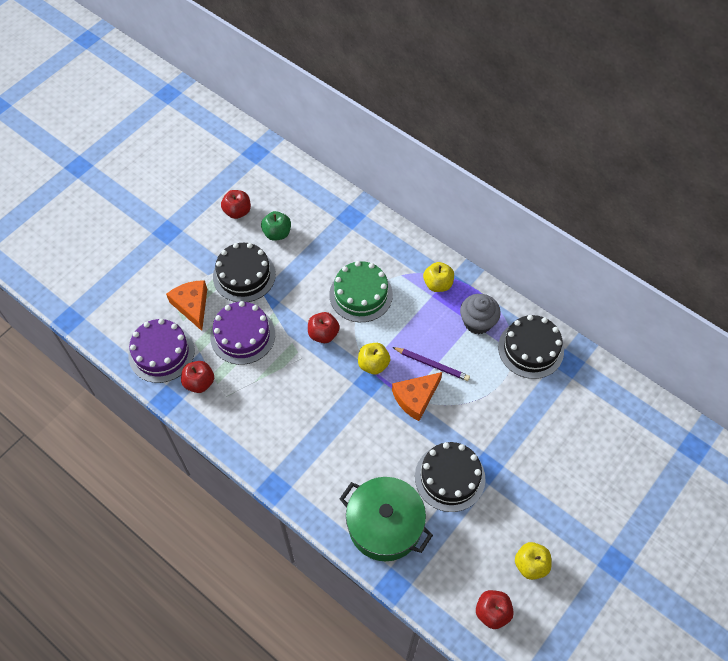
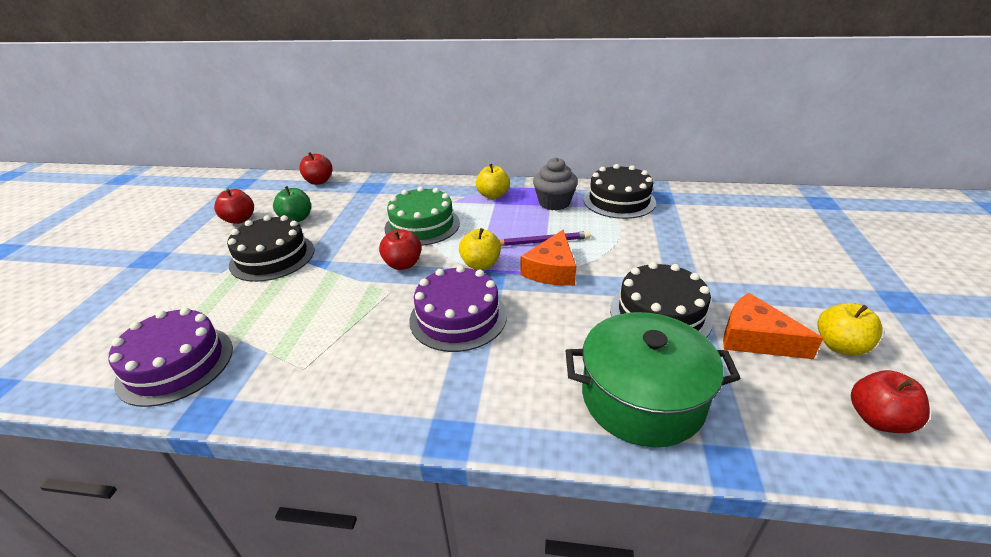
camera: 30 degrees left, 25 degrees down
orange cheese [166,280,207,331] -> orange cheese moved to [723,293,824,359]
red apple [181,361,214,393] -> red apple moved to [299,152,332,185]
purple cake [210,301,275,365] -> purple cake moved to [409,265,507,352]

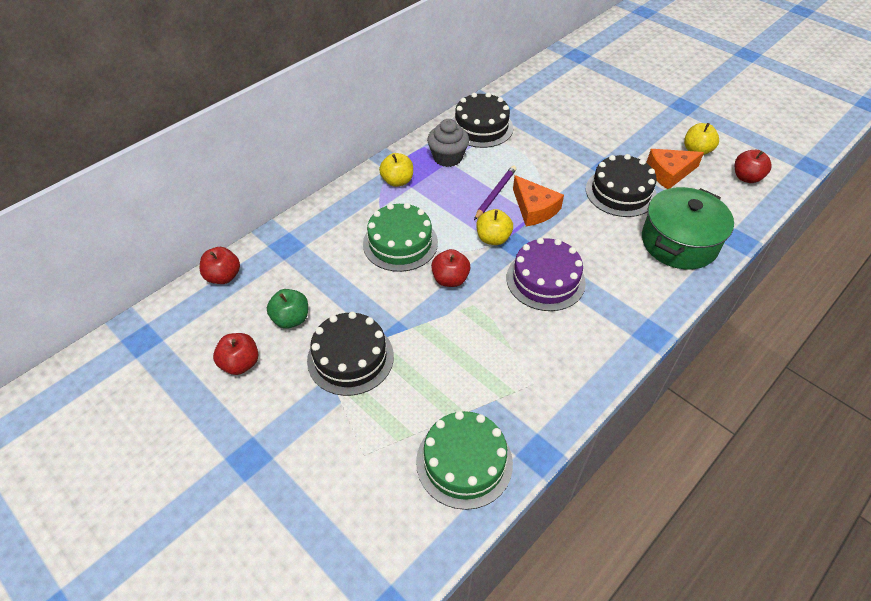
camera: 55 degrees left, 15 degrees up
purple cake [109,307,233,407] -> green cake [416,411,513,510]

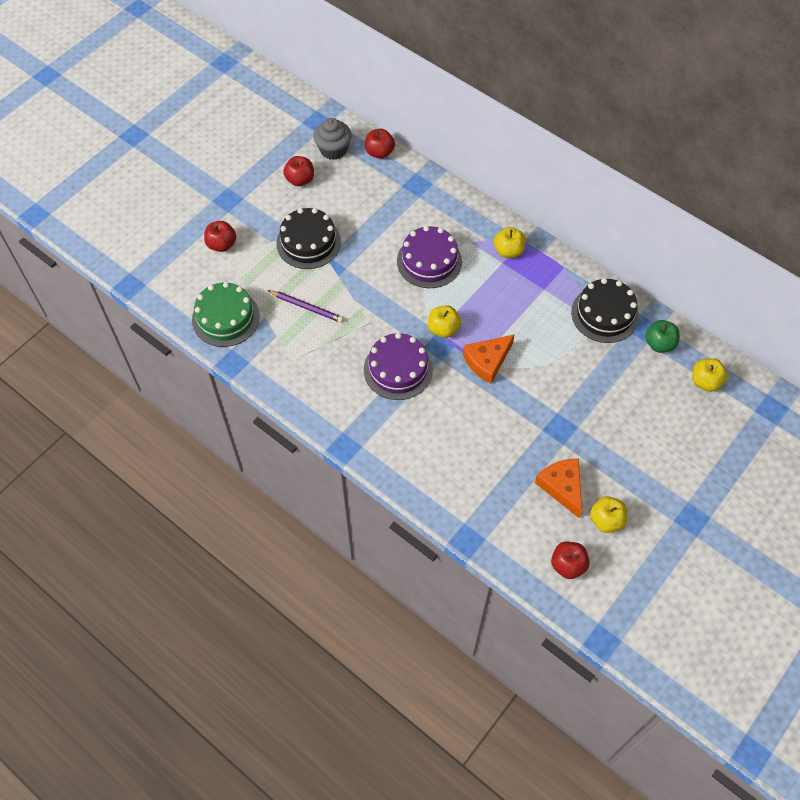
camera: 85 degrees right, 10 degrees up
green apple [267,289,308,329] -> green apple moved to [645,320,680,353]
green cake [363,203,438,272] -> purple cake [397,226,462,288]
grey cupcake [427,119,469,167] -> grey cupcake moved to [313,118,352,160]
red apple [431,249,471,287] -> red apple moved to [204,221,236,252]
purple pencil [474,166,517,220] -> purple pencil moved to [267,290,344,323]
black cake [586,154,657,217] -> none
green pot [642,187,734,269] -> none
none -> yellow apple [692,358,728,392]

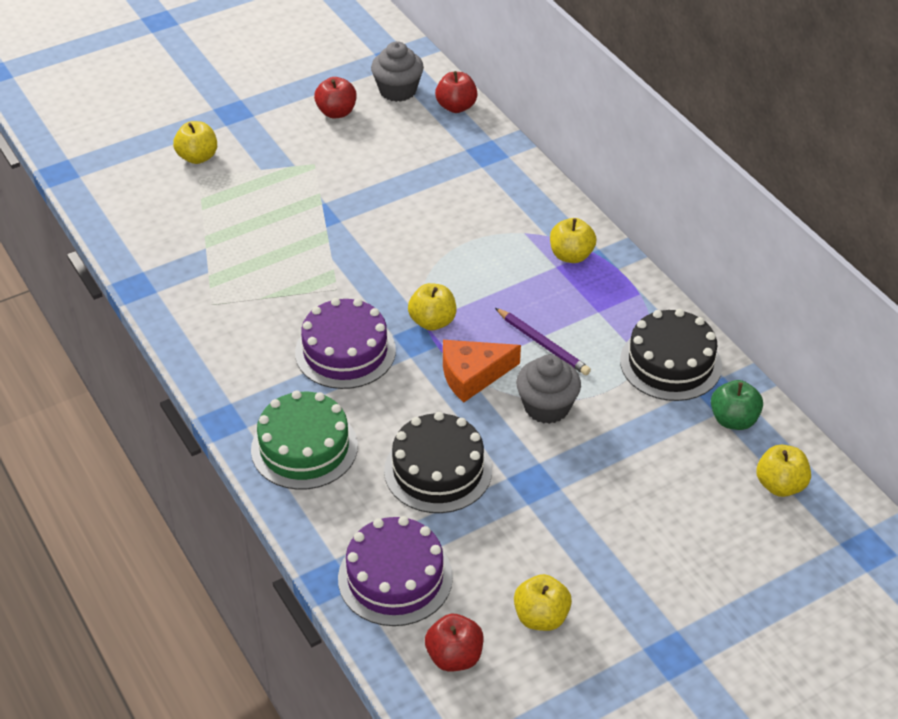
camera: 20 degrees right, 15 degrees down
green cake [192,282,260,347] -> green cake moved to [251,390,358,490]
red apple [204,221,236,252] -> yellow apple [173,121,217,164]
purple pencil [267,290,344,323] -> purple pencil moved to [495,308,591,375]
black cake [276,208,341,269] -> black cake moved to [384,412,492,513]
purple cake [397,226,462,288] -> purple cake moved to [338,516,453,626]
orange cheese [535,458,582,518] -> none
none -> grey cupcake [516,355,581,424]

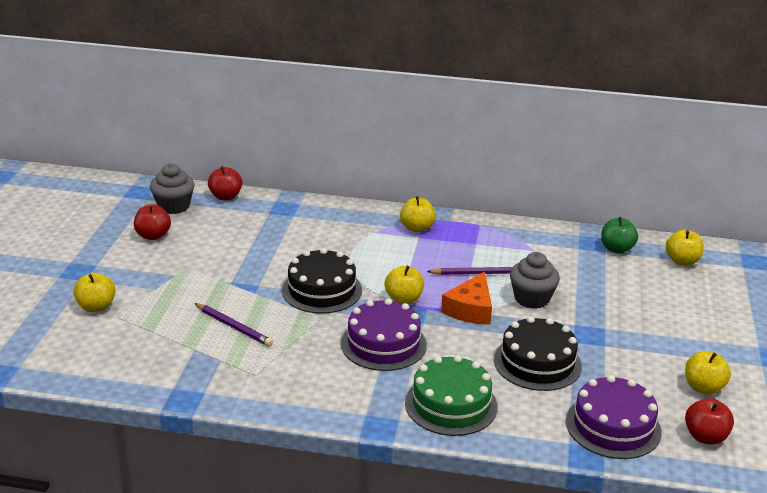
camera: 50 degrees left, 15 degrees down
black cake [620,309,722,401] -> black cake moved to [282,248,362,314]
none -> purple pencil [194,303,273,346]

